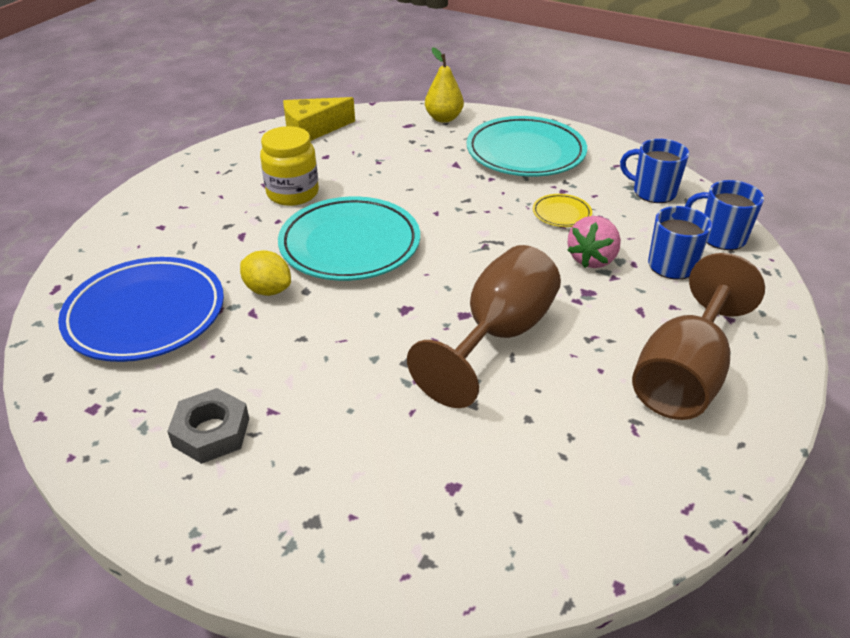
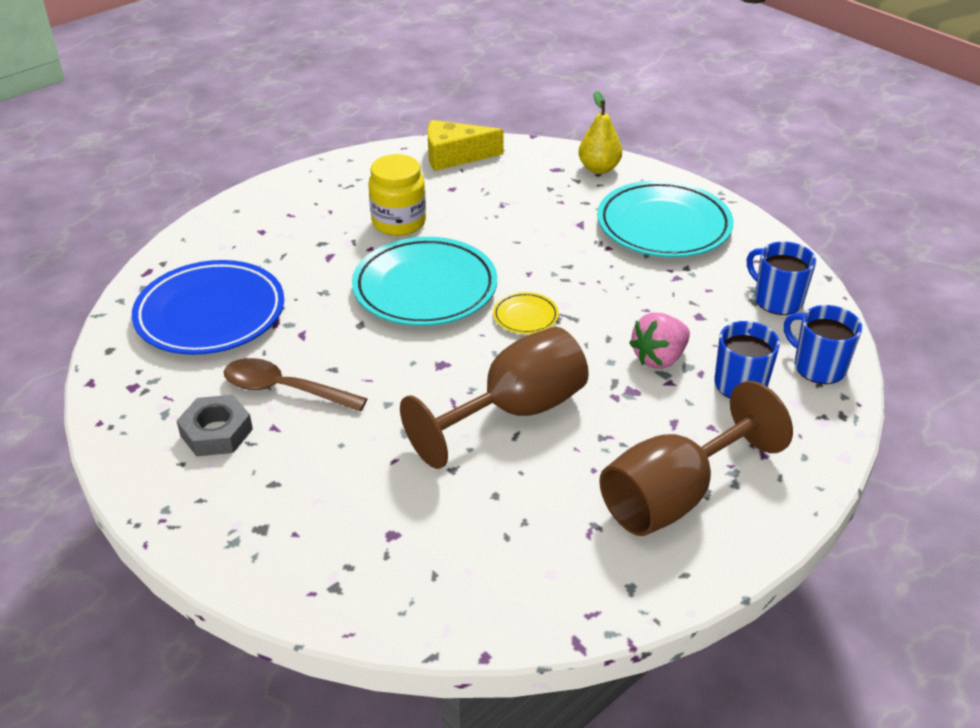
camera: 20 degrees right, 0 degrees up
yellow lemon [240,250,291,296] -> none
yellow plate [533,194,592,227] -> yellow plate moved to [493,292,559,334]
none -> brown spoon [224,358,368,412]

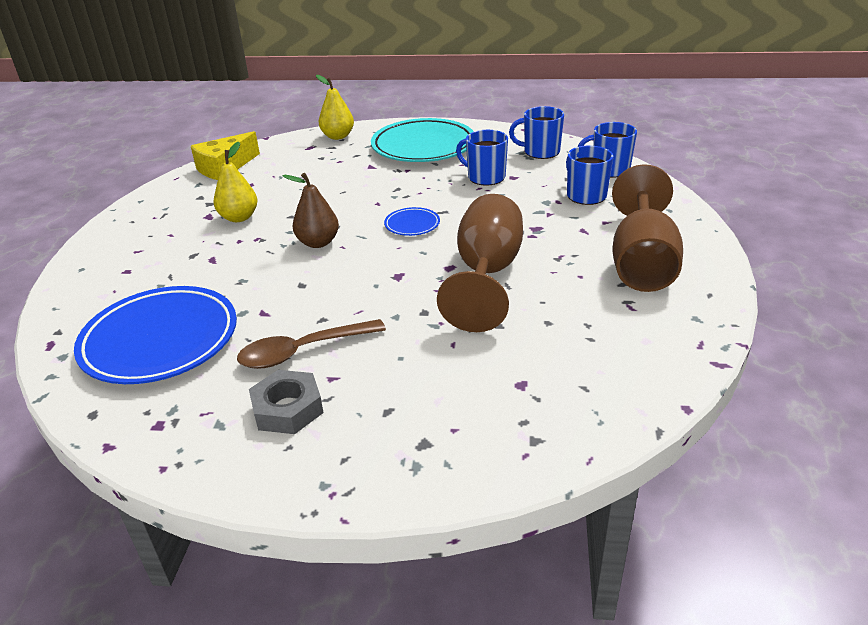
camera: 40 degrees left, 5 degrees down
turquoise plate [352,237,497,326] -> brown pear [283,173,339,248]
yellow jar [368,154,426,236] -> yellow pear [213,142,258,222]
yellow plate [493,292,559,334] -> blue plate [384,207,440,236]
pink strawberry [629,312,690,369] -> none
none -> blue mug [456,130,508,186]

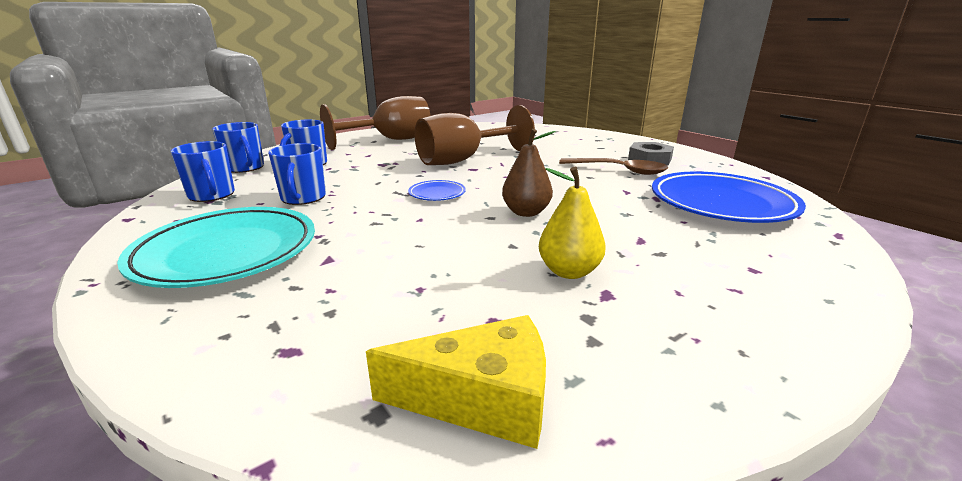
camera: 135 degrees left, 10 degrees down
yellow pear [316,75,354,140] -> none

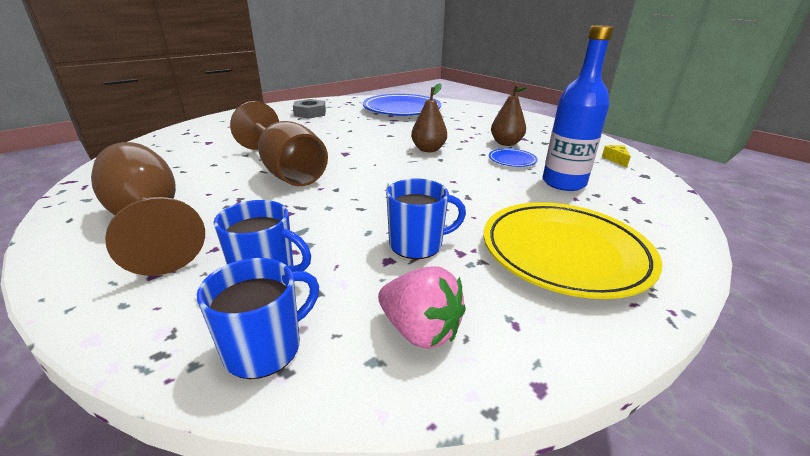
camera: 95 degrees left, 5 degrees up
turquoise plate [117,207,315,288] -> yellow plate [483,202,662,299]
blue mug [171,141,235,202] -> pink strawberry [378,266,466,349]
yellow cheese [366,315,546,449] -> yellow cheese [602,145,631,168], size x0.48
blue plate [408,180,466,201] -> blue plate moved to [489,148,538,167]
yellow pear [539,167,606,279] -> brown pear [491,84,527,146]
brown spoon [559,158,668,175] -> none
none -> blue bottle [543,25,614,191]

